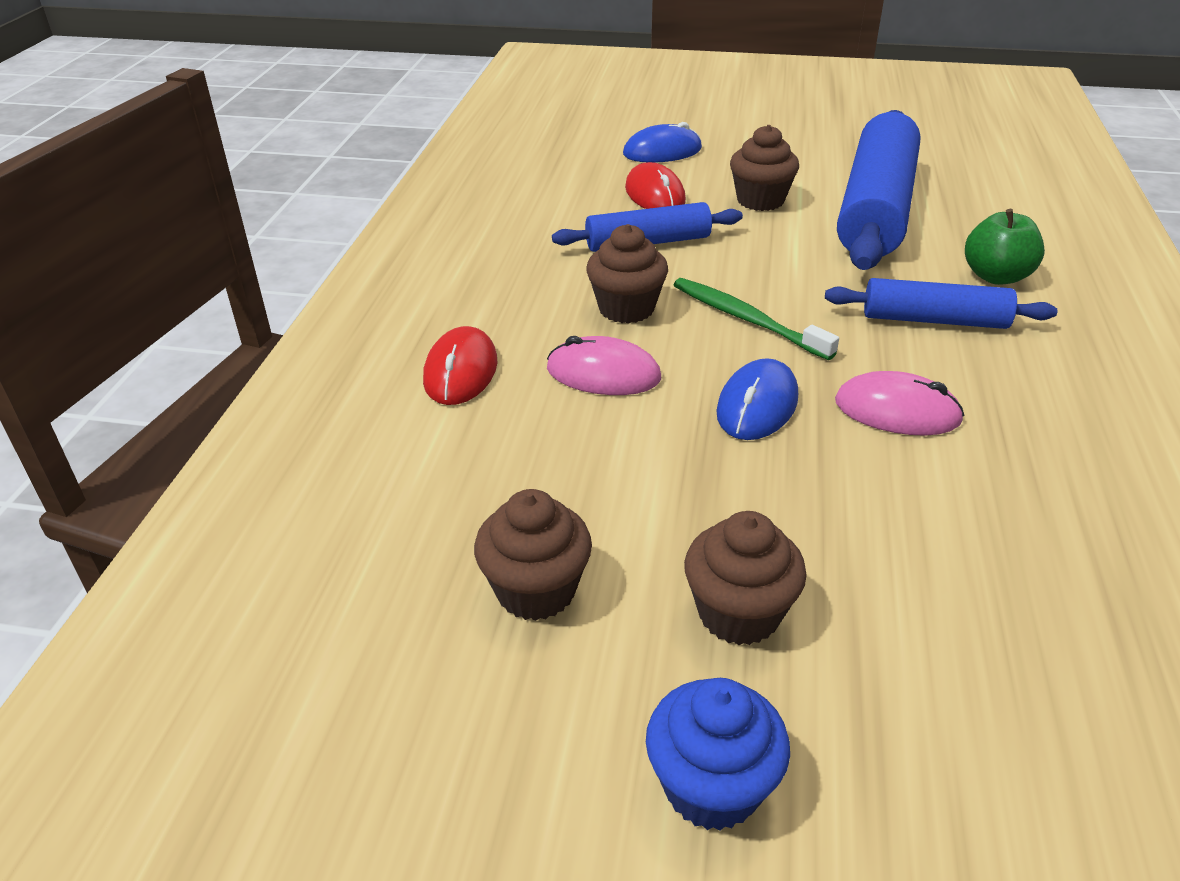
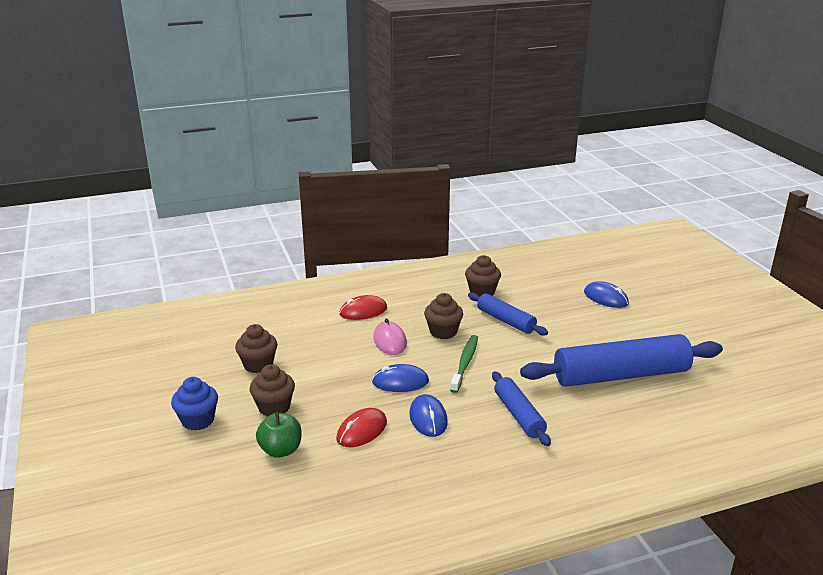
camera: 60 degrees right, 10 degrees down
red mouse [625,162,686,209] -> red mouse moved to [336,408,387,447]
brown cupcake [730,125,799,211] -> brown cupcake moved to [465,255,501,297]
pink mouse [835,371,964,436] -> blue mouse [409,394,448,437]
green apple [965,209,1045,285] -> green apple moved to [256,412,302,458]

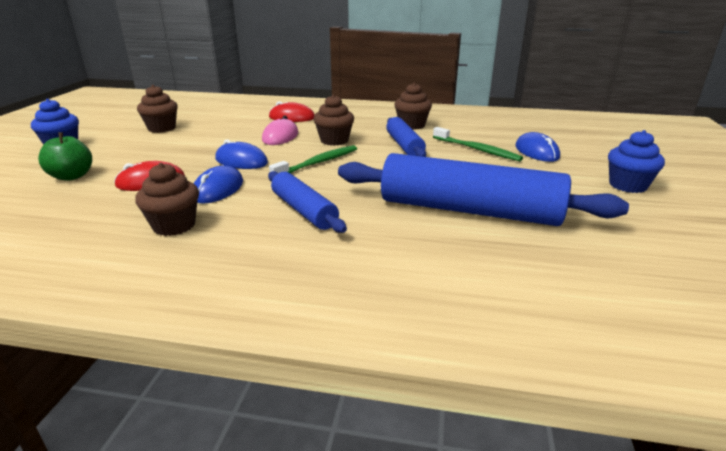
camera: 30 degrees right, 0 degrees up
brown cupcake [250,364,295,417] -> brown cupcake moved to [135,163,199,236]
blue rolling pin [492,372,551,446] -> blue rolling pin turned 45 degrees counterclockwise [268,171,347,233]
none -> green toothbrush [433,127,523,161]
none -> blue cupcake [608,130,665,193]

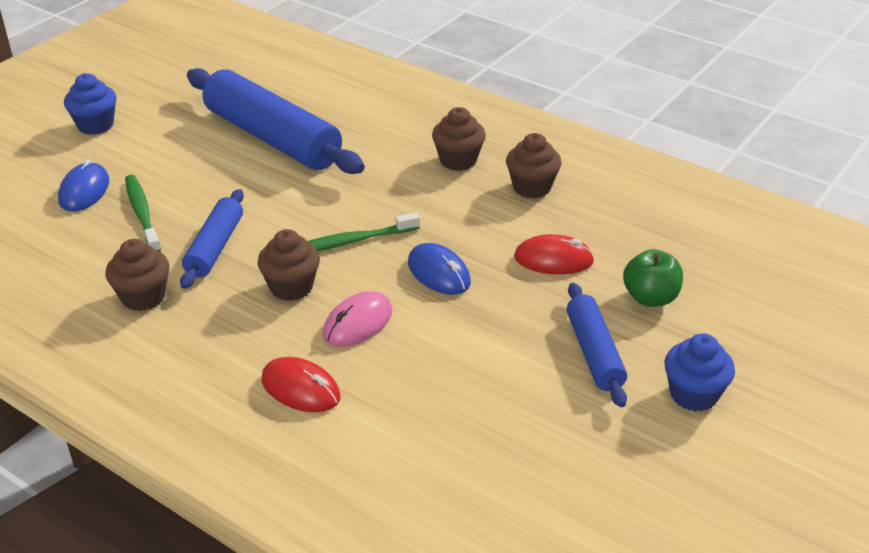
camera: 155 degrees left, 10 degrees up
brown cupcake [137,85,178,133] -> brown cupcake moved to [432,107,486,171]
blue mouse [194,165,243,204] -> none
blue rolling pin [268,171,347,233] -> blue rolling pin moved to [566,283,627,407]

